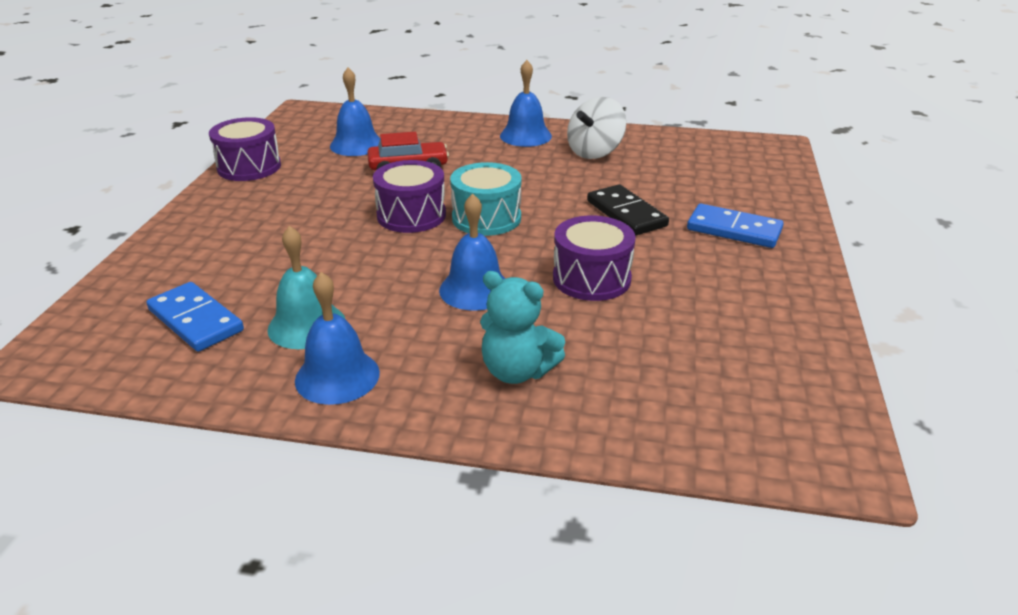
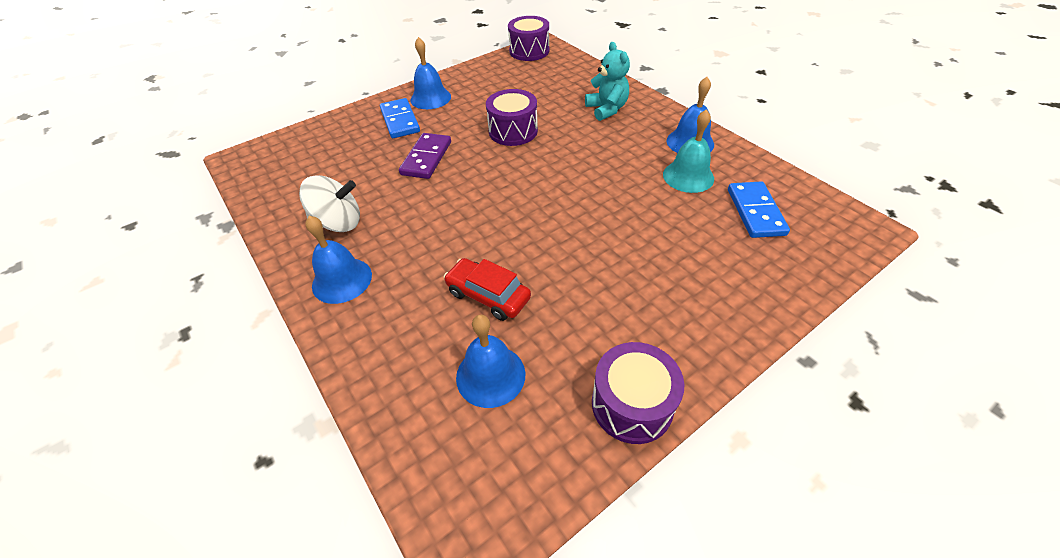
camera: 135 degrees left, 15 degrees up
purple drum [373,160,446,233] -> purple drum moved to [508,16,549,61]
blue bell [439,194,505,311] -> blue bell moved to [410,37,451,109]
turquoise drum [450,162,522,236] -> none
black domino [587,184,669,236] -> purple domino [399,133,451,179]

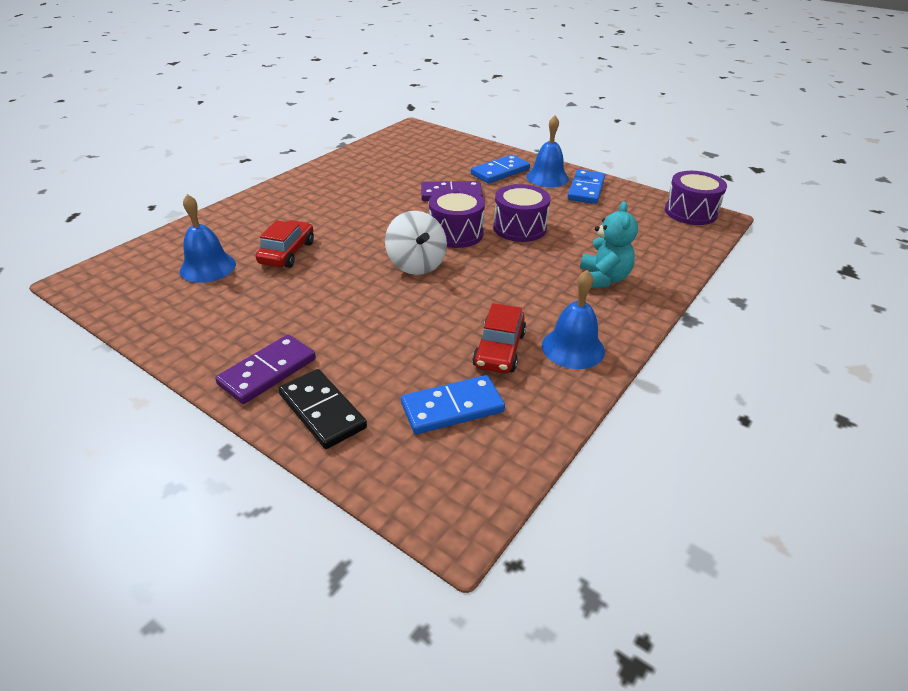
camera: 70 degrees right, 10 degrees down
white spinning top [299,175,360,232] -> white spinning top moved to [385,211,447,275]
blue bell [306,216,372,304] -> none
turquoise teddy bear [585,42,630,121] -> turquoise teddy bear turned 45 degrees counterclockwise [580,202,638,288]
purple drum [592,342,684,444] -> purple drum moved to [429,189,485,248]
turquoise bell [663,109,714,193] -> red car [473,303,526,373]
none -> purple domino [215,335,316,404]
none -> black domino [278,369,367,449]
none -> blue domino [567,170,605,204]

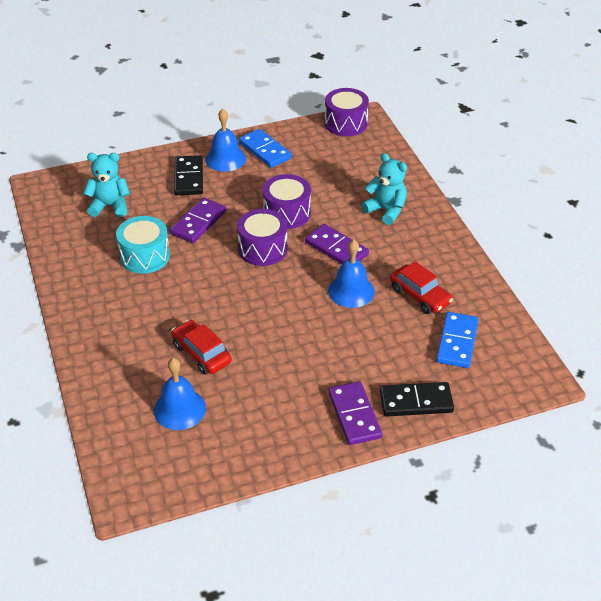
camera: 55 degrees left, 5 degrees up
white spinning top [385,211,447,275] -> none
blue domino [471,155,530,183] -> black domino [174,155,203,195]
blue bell [542,270,605,369] -> blue bell moved to [328,240,375,308]
none -> turquoise teddy bear [83,153,130,217]
none -> turquoise drum [116,216,170,274]
none -> purple domino [305,224,369,264]

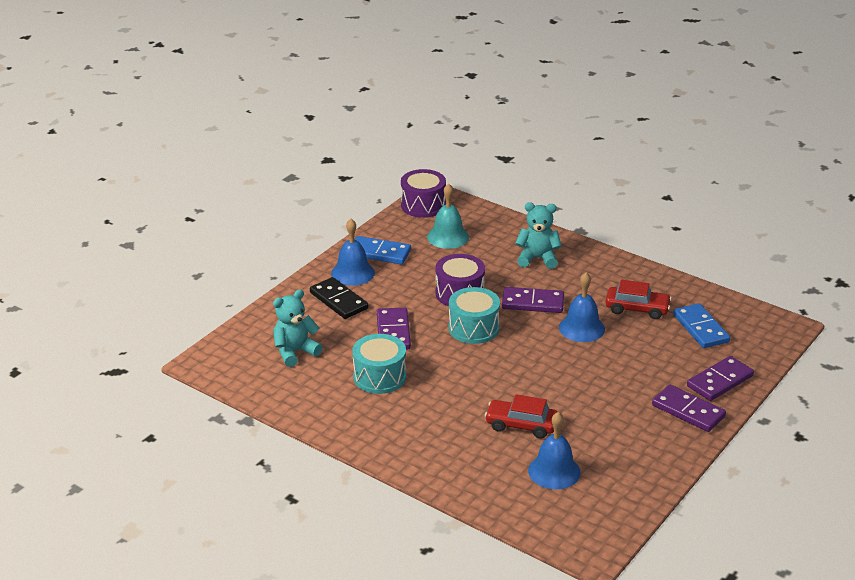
camera: 35 degrees left, 10 degrees down
purple drum [237,209,288,266] -> turquoise drum [449,287,500,344]
black domino [380,382,454,417] -> purple domino [687,356,754,401]
none -> turquoise bell [427,183,469,249]

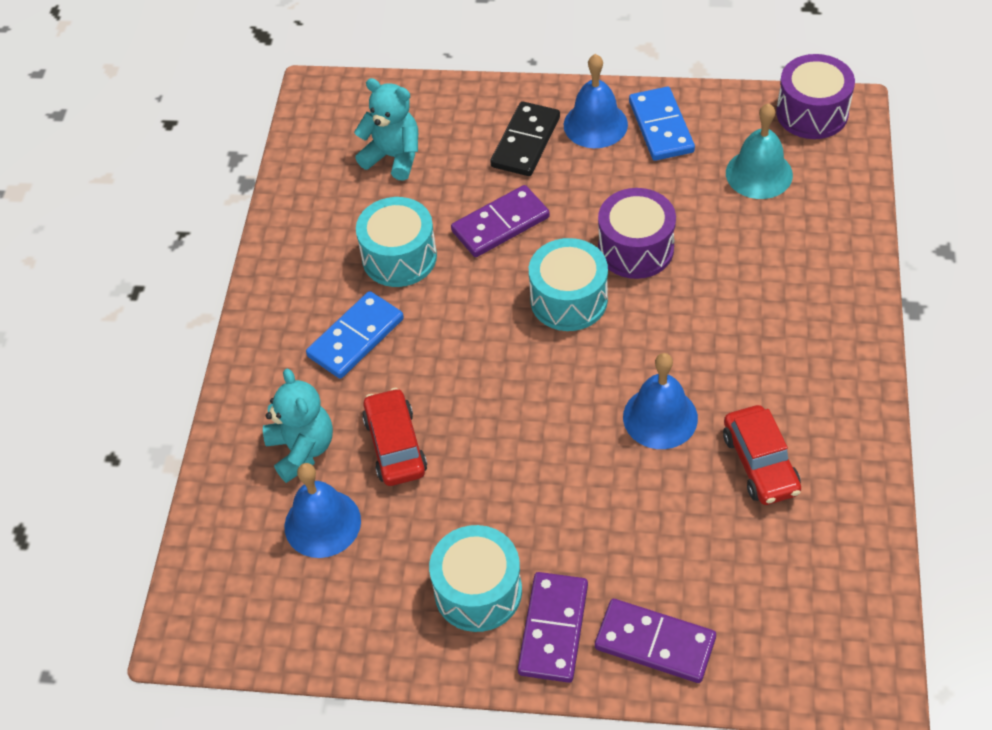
camera: 65 degrees right, 20 degrees up
purple domino [502,287,564,313] -> none
turquoise teddy bear [515,202,562,269] -> turquoise teddy bear moved to [263,369,333,483]
blue domino [673,303,730,348] -> blue domino moved to [306,291,404,379]
none -> turquoise drum [429,525,522,632]

